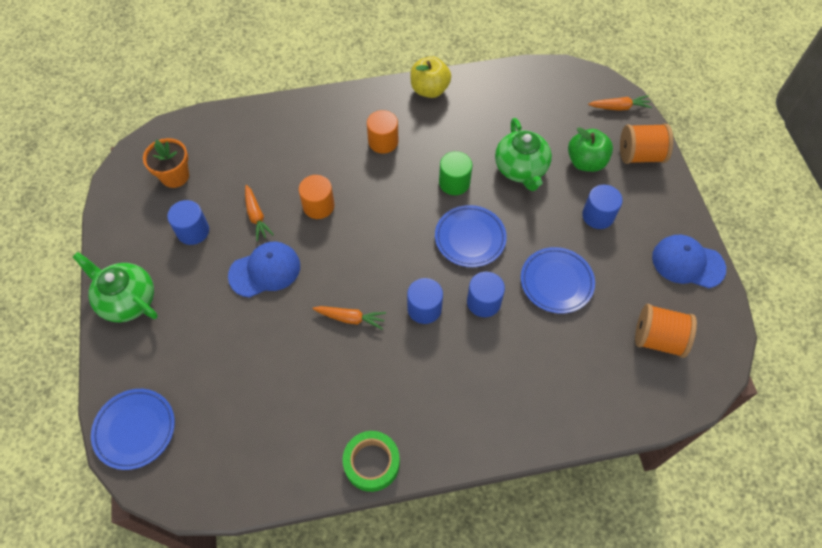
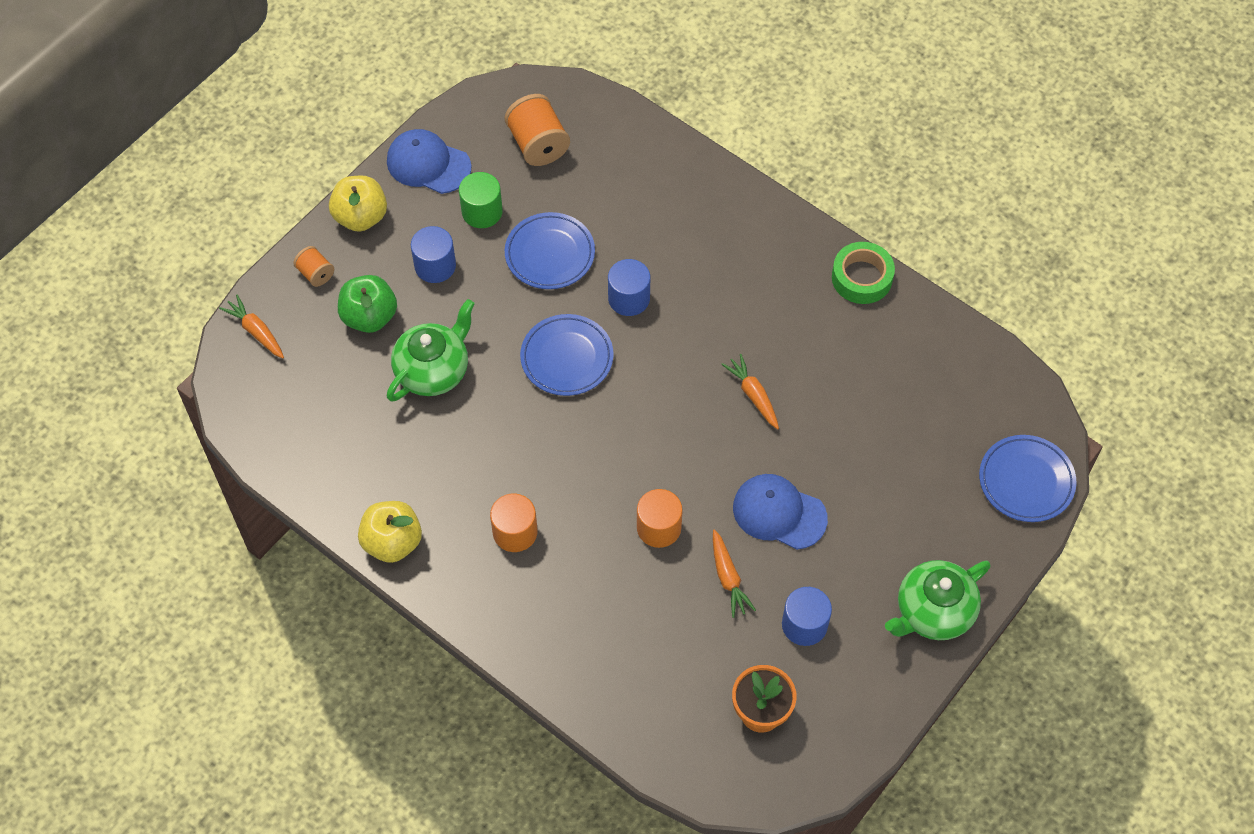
camera: 130 degrees left, 0 degrees up
green teapot [73,252,158,323] -> green teapot turned 60 degrees clockwise [885,560,991,640]
orange carrot [245,185,274,241] -> orange carrot turned 135 degrees clockwise [713,529,756,618]
blue cylinder [407,278,443,324] -> none
green cylinder [439,151,472,195] -> green cylinder moved to [459,172,503,228]
orange spool [620,124,673,164] -> orange spool [293,246,334,287], size x0.56
blue cap [652,235,726,288] -> blue cap turned 135 degrees clockwise [387,129,471,194]
none -> yellow apple [329,176,387,232]

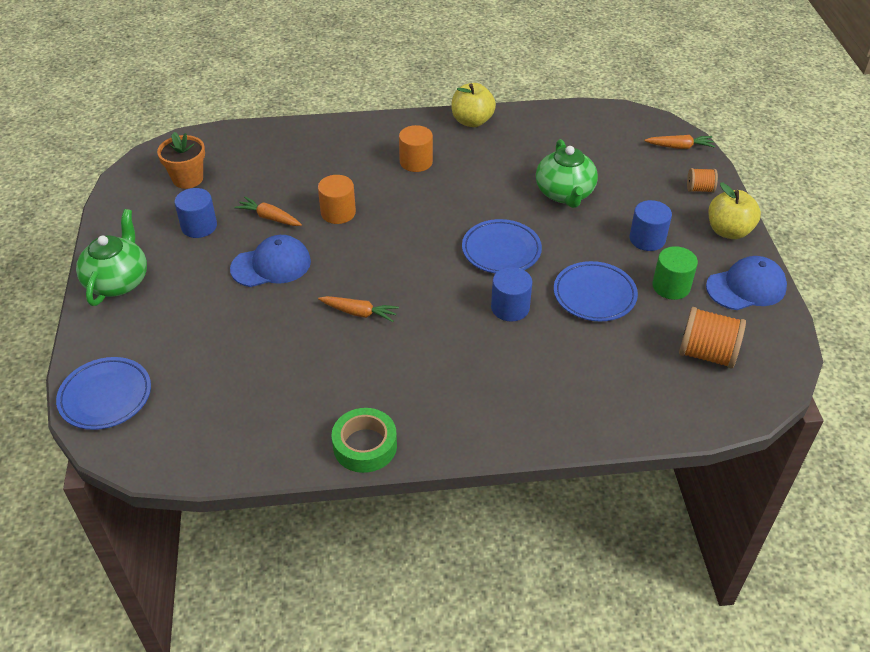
camera: 135 degrees right, 15 degrees down
green apple [338,275,397,333] -> none

